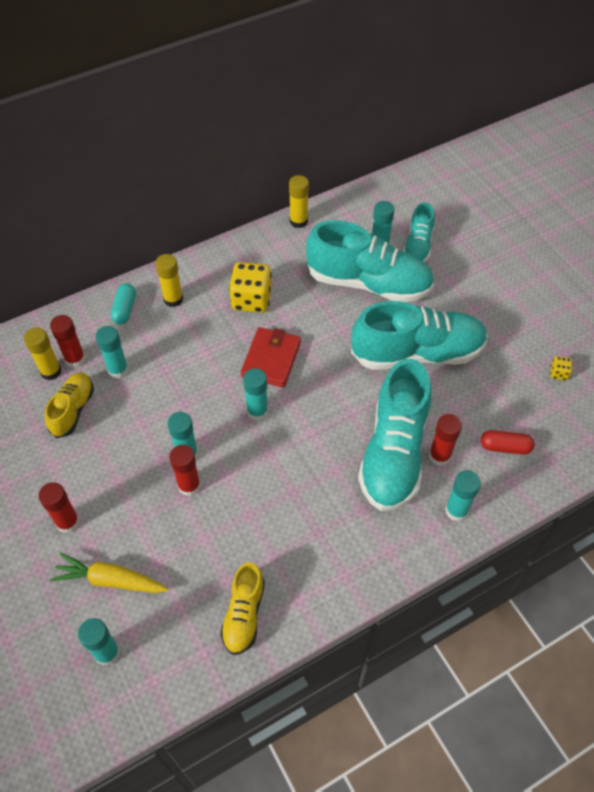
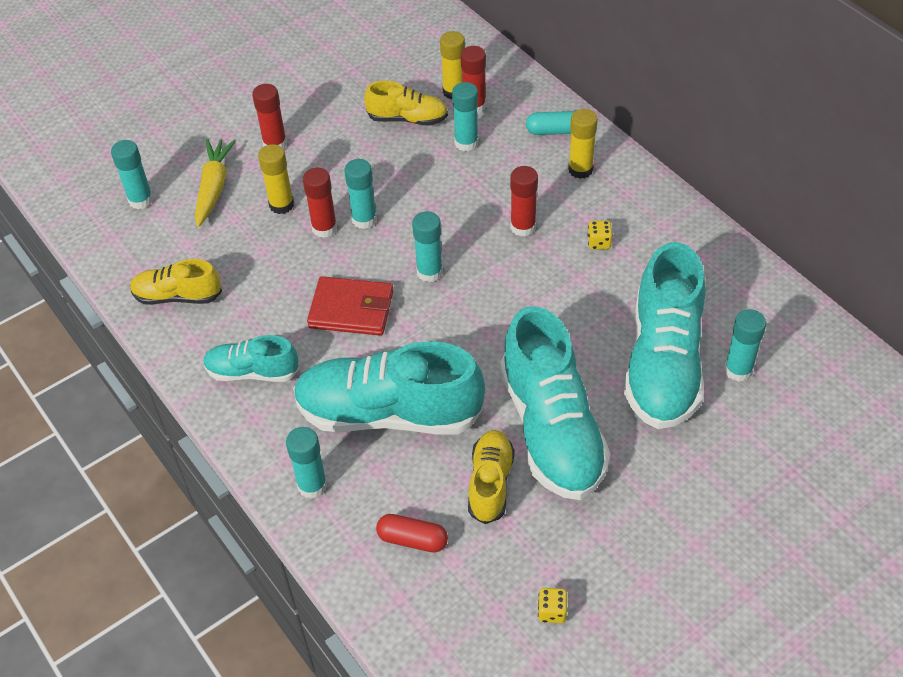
camera: 85 degrees right, 5 degrees down
yellow dice [229,262,272,313] -> yellow dice [587,220,613,250], size x0.46
red wallet [241,327,301,387] -> red wallet moved to [307,276,393,336]
yellow glue stick [289,175,309,228] -> yellow glue stick moved to [258,144,294,214]
turquoise shoe [403,203,435,263] -> turquoise shoe moved to [203,335,299,382]
red glue stick [429,414,462,466] -> red glue stick moved to [510,166,538,237]
red capsule [481,430,534,455] -> red capsule turned 75 degrees counterclockwise [376,514,448,552]
none -> yellow shoe [468,430,515,524]

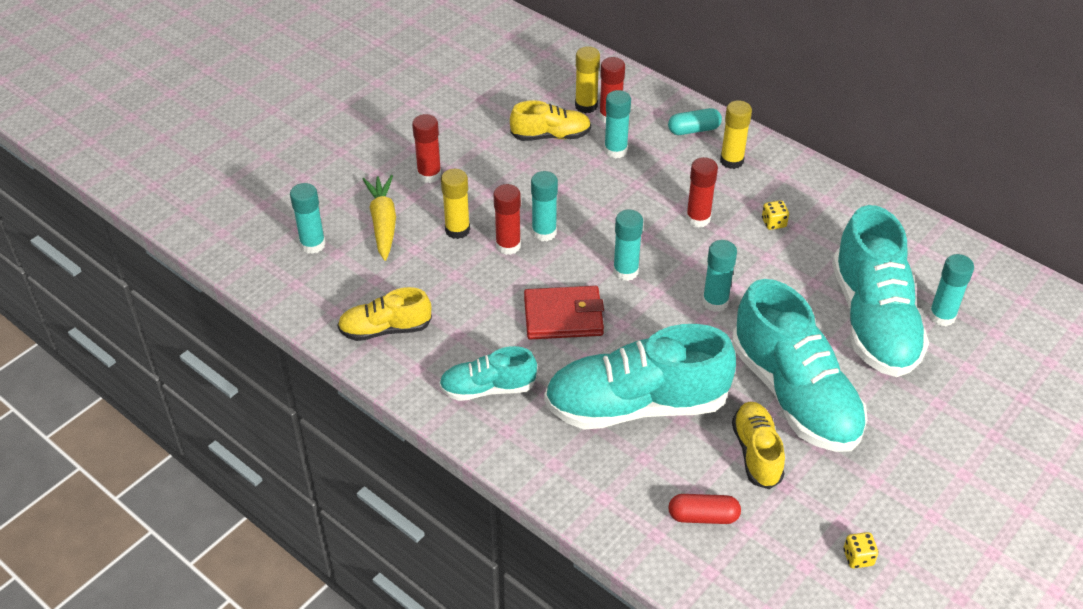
camera: 15 degrees left, 5 degrees down
turquoise glue stick [286,427,327,499] -> turquoise glue stick moved to [702,240,737,312]

